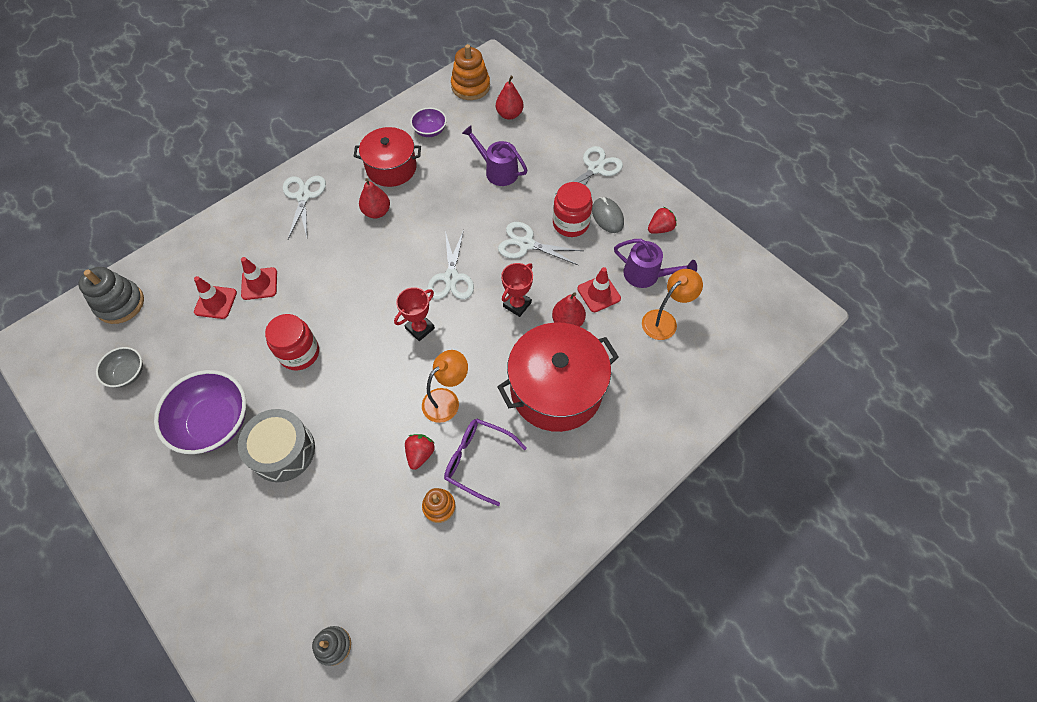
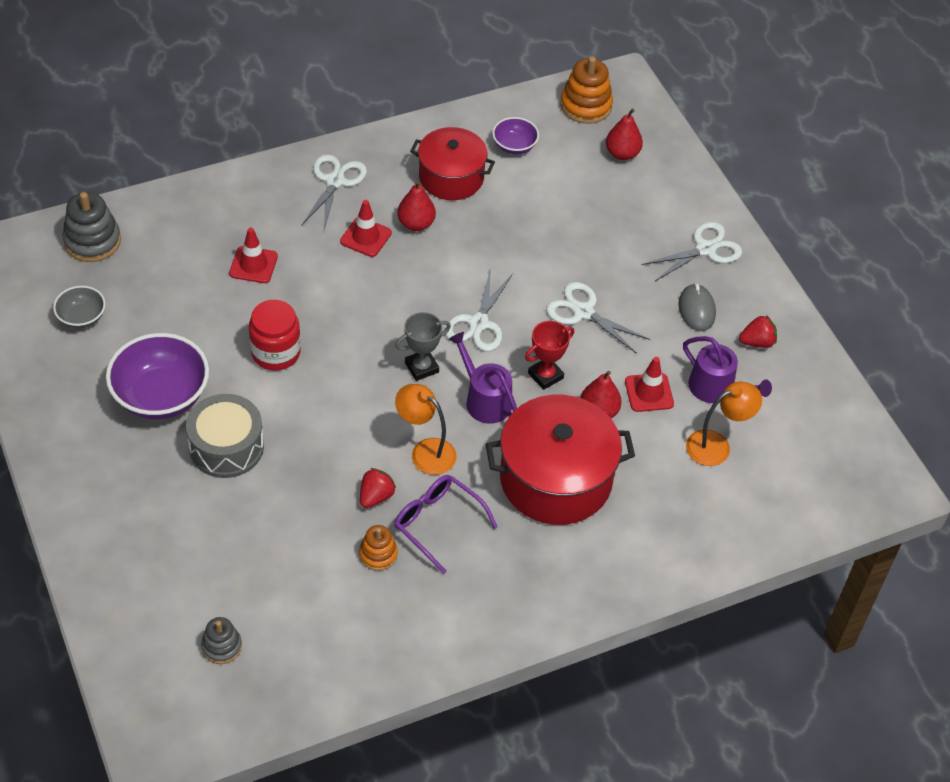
camera: 15 degrees right, 10 degrees down
red traffic cone [194,276,237,319] -> red traffic cone moved to [340,200,392,257]
red trophy [394,287,435,341] -> grey trophy [395,312,451,381]
orange lamp [422,350,468,423] -> orange lamp turned 120 degrees counterclockwise [395,384,457,475]
purple watering can [462,125,528,186] -> purple watering can moved to [449,332,517,424]
red jar [553,182,593,237] -> none

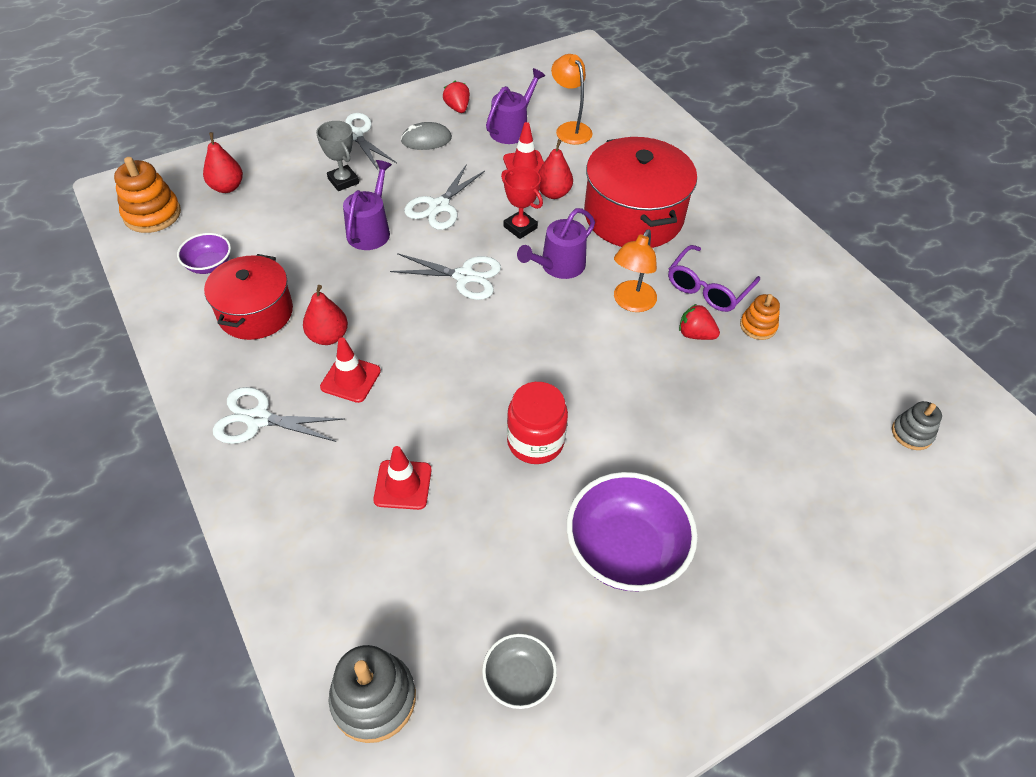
camera: 95 degrees left, 0 degrees up
grey drum [186,394,264,478] -> none
grey trophy [395,312,451,381] -> grey trophy moved to [316,121,359,191]
none -> purple watering can [343,160,392,250]

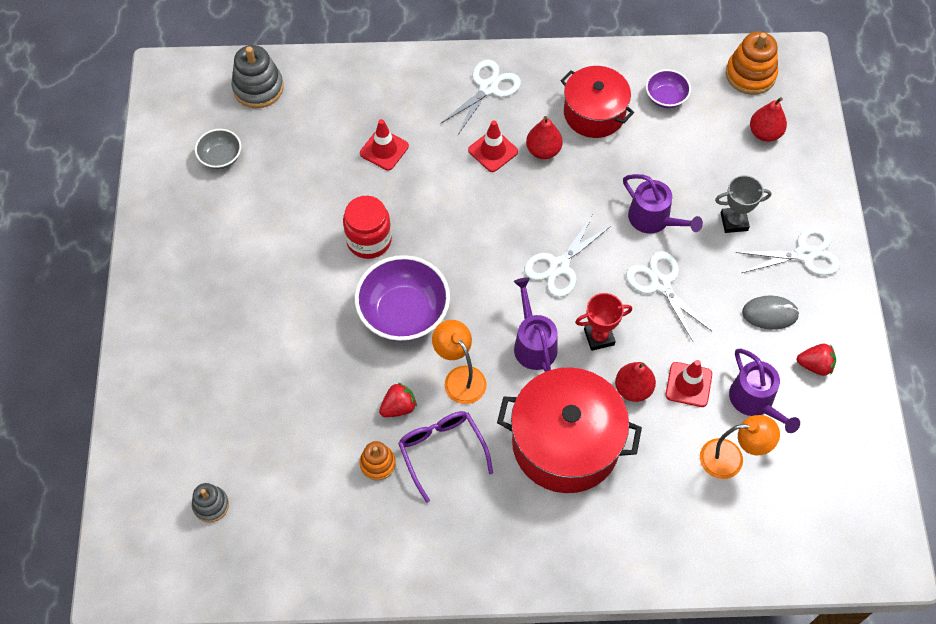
camera: 120 degrees right, 10 degrees up
grey mouse [401,122,452,150] -> grey mouse turned 75 degrees clockwise [742,295,799,330]
purple bowl [567,472,698,591] -> purple bowl moved to [355,255,450,342]

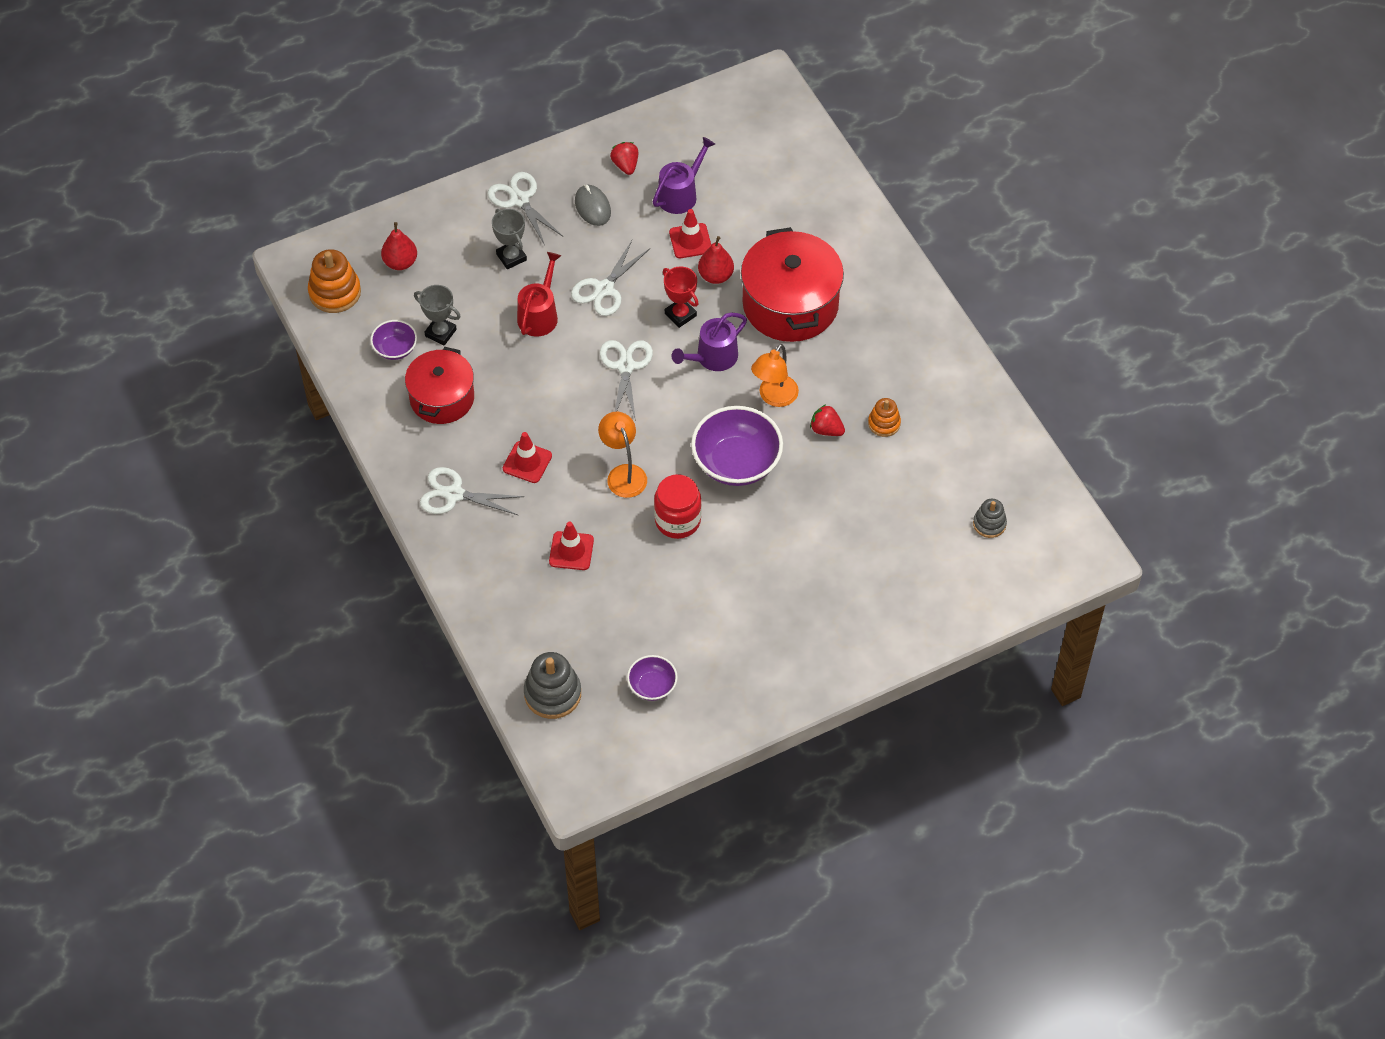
camera: 115 degrees left, 5 degrees down
grey bowl [195,129,241,169] -> purple bowl [627,655,678,701]
purple glasses [398,411,493,503] -> none
white scissors [524,214,611,297] -> white scissors turned 105 degrees counterclockwise [600,340,653,421]
red pear [526,116,563,159] -> none
purple watering can [623,174,703,234] -> red watering can [517,252,561,336]
orange lamp [700,415,780,479] -> orange lamp moved to [598,412,647,498]
none -> grey trophy [414,285,461,345]

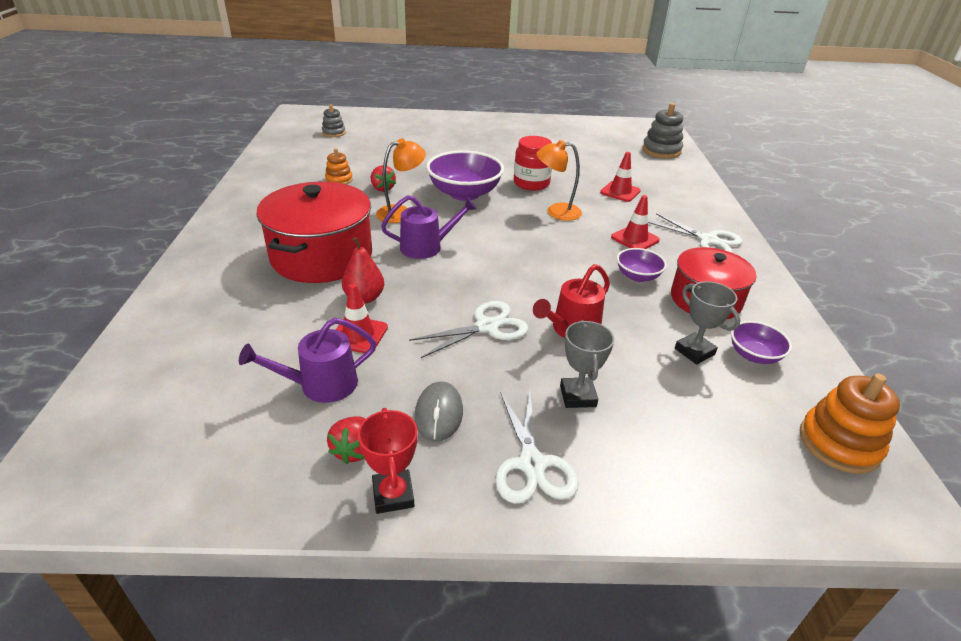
camera: 155 degrees left, 20 degrees down
red pear [381,222,417,270] -> none
orange lamp [598,412,647,498] -> orange lamp turned 90 degrees clockwise [536,140,582,221]
white scissors [600,340,653,421] -> none
purple bowl [627,655,678,701] -> purple bowl moved to [617,248,667,282]
red trophy [663,266,699,328] -> red trophy moved to [358,408,418,514]

